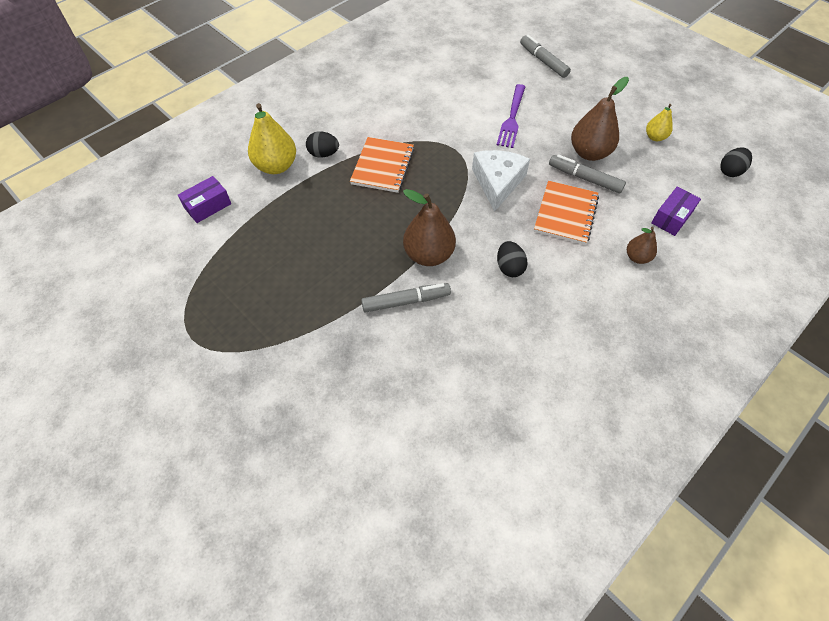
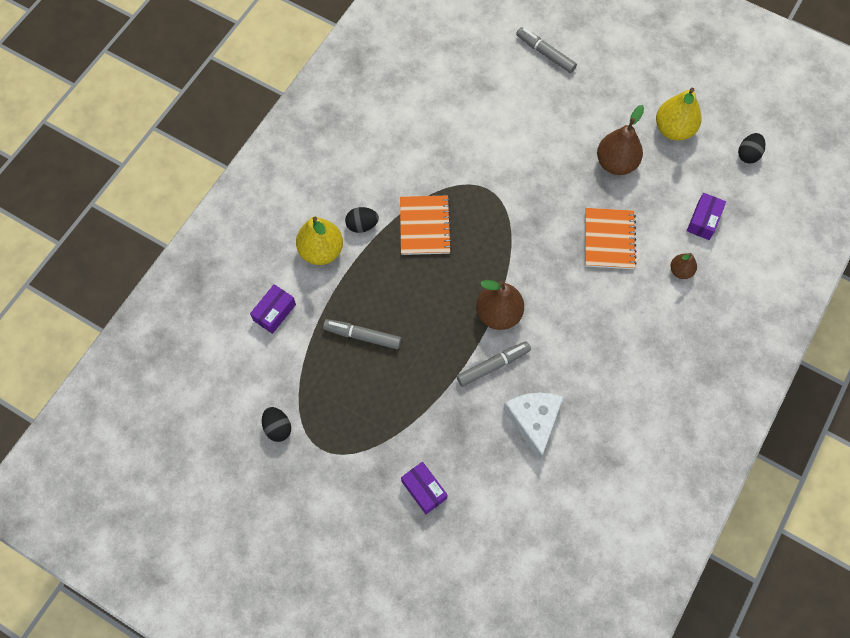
camera: 15 degrees left, 10 degrees up
white cheese [472,150,530,212] -> white cheese moved to [503,392,563,460]
purple fork [497,84,525,148] -> none
black egg [497,241,528,277] -> black egg moved to [262,407,291,442]
grey marker [549,154,626,193] -> grey marker moved to [323,319,401,349]
yellow pear [646,104,673,141] -> yellow pear [656,88,702,140], size x1.81
none -> purple box [401,462,448,514]

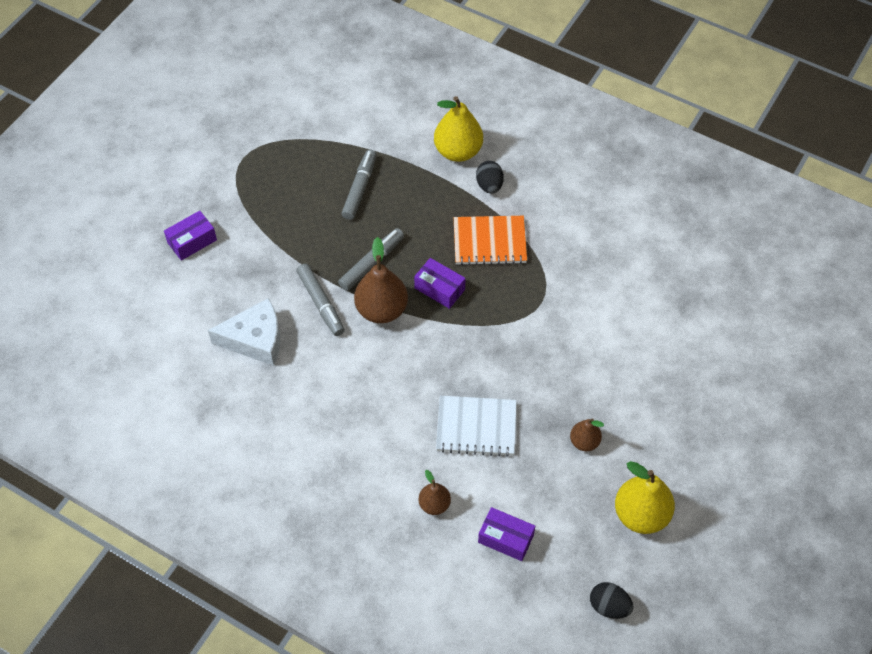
camera: 90 degrees right, 10 degrees down
purple box [250,284,296,334] -> purple box moved to [414,258,466,309]
black egg [262,407,291,442] -> none
grey marker [516,27,577,73] -> grey marker moved to [338,228,404,291]
orange notebook [585,208,637,269] -> white notebook [436,396,517,457]
brown pear [597,105,644,175] -> brown pear [570,418,604,451], size x0.55

